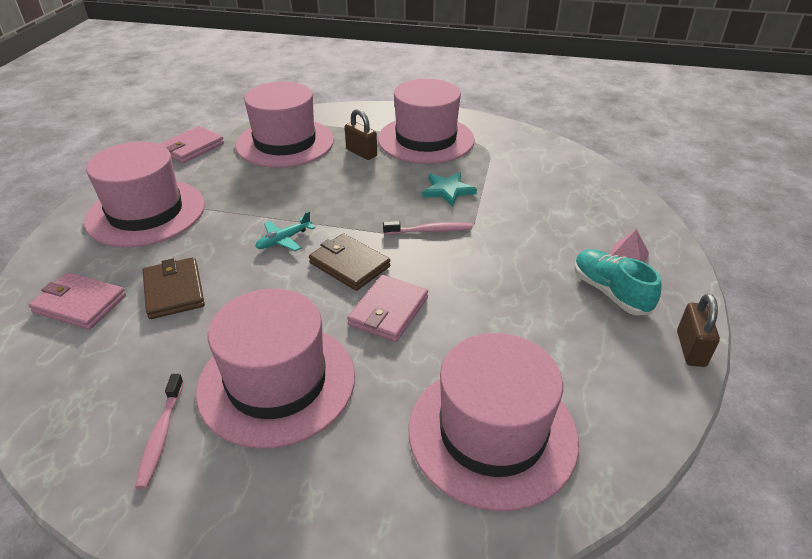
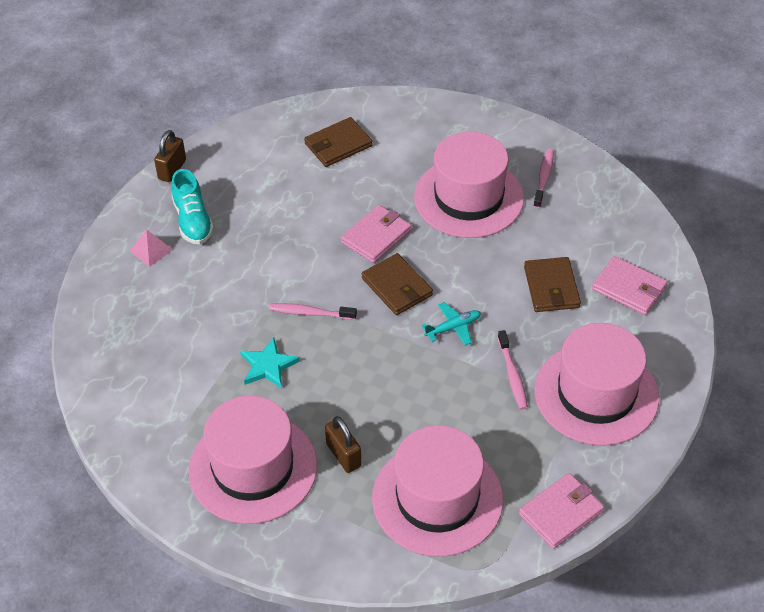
camera: 165 degrees left, 10 degrees up
pink hat [409,333,579,511] -> brown wallet [304,117,372,167]
none -> pink toothbrush [498,330,528,410]

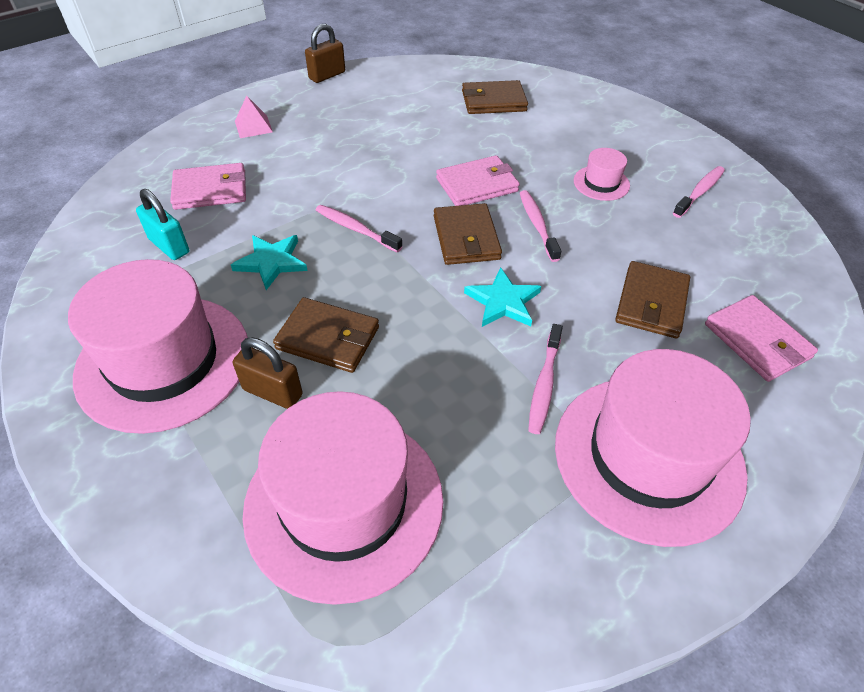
camera: 25 degrees right, 0 degrees up
turquoise shoe [171,169,214,244] -> none
brown padlock [325,416,361,473] -> brown padlock turned 60 degrees counterclockwise [233,337,303,409]
pink hat [414,132,524,238] -> pink hat [574,148,630,201], size x0.43
turquoise plane [422,302,481,346] -> turquoise star [464,267,541,327]
pink wallet [519,473,604,549] -> pink wallet moved to [170,163,246,210]
none -> turquoise padlock [136,189,189,260]
none -> brown wallet [273,297,379,373]
none -> pink toothbrush [520,190,561,262]

